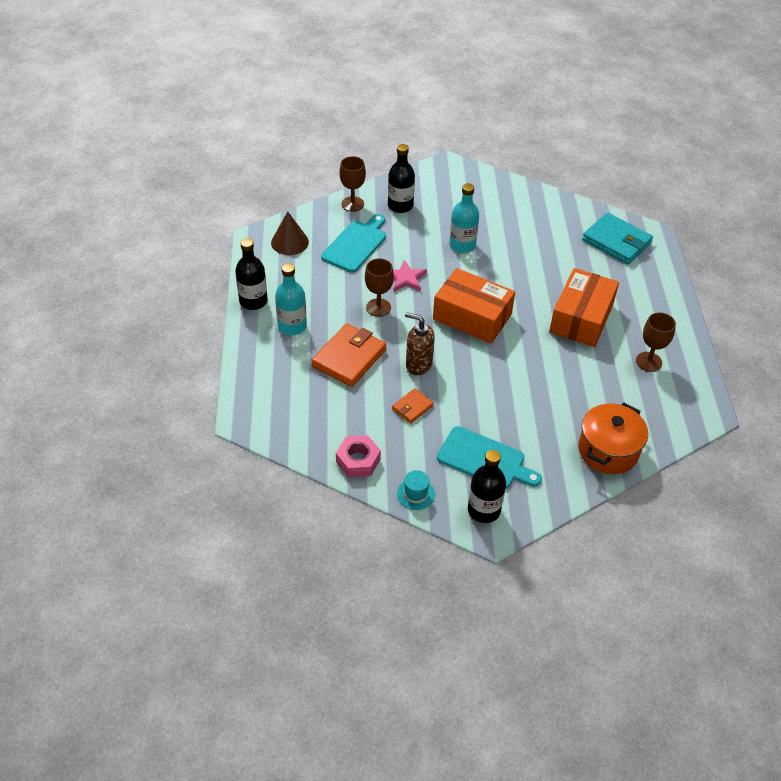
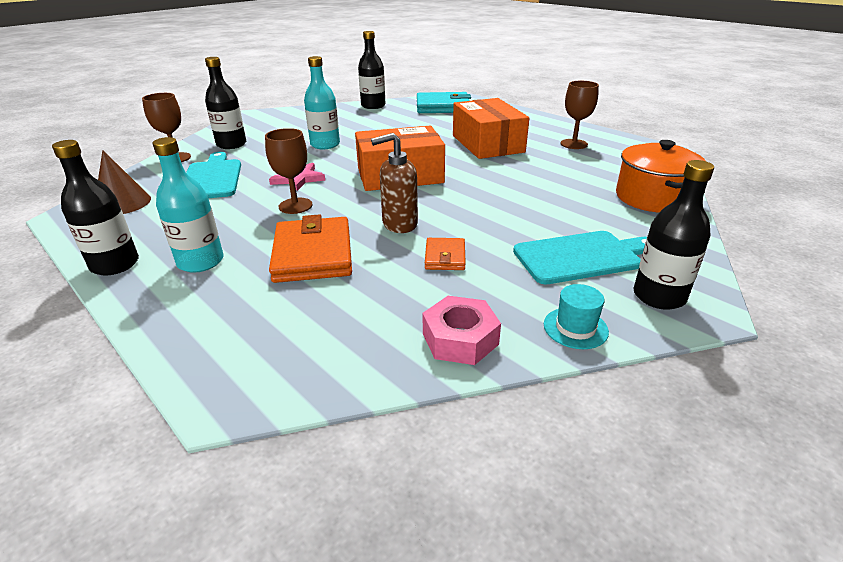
camera: 40 degrees left, 15 degrees down
none -> black bottle [358,31,386,109]

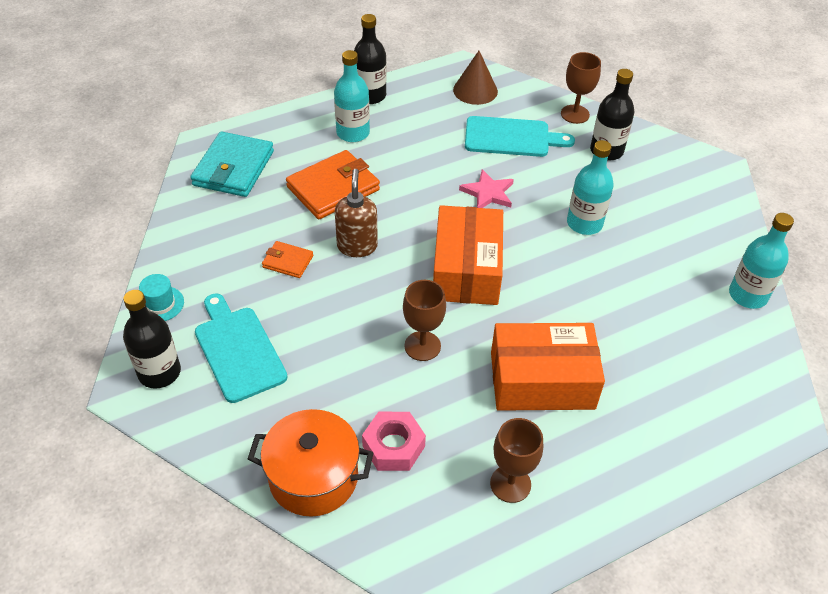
camera: 105 degrees right, 15 degrees up
brown goblet [265,128,312,214] -> brown goblet moved to [403,280,446,361]
orange wallet [269,214,352,283] -> orange wallet turned 45 degrees counterclockwise [286,150,380,219]
black bottle [358,31,386,109] -> turquoise bottle [729,213,794,309]
turquoise wallet [417,92,471,113] -> turquoise wallet moved to [190,132,274,197]
pink nut [423,296,501,365] -> pink nut moved to [362,412,426,471]
turquoise cutting board [513,231,647,284] -> turquoise cutting board turned 150 degrees clockwise [195,293,287,403]

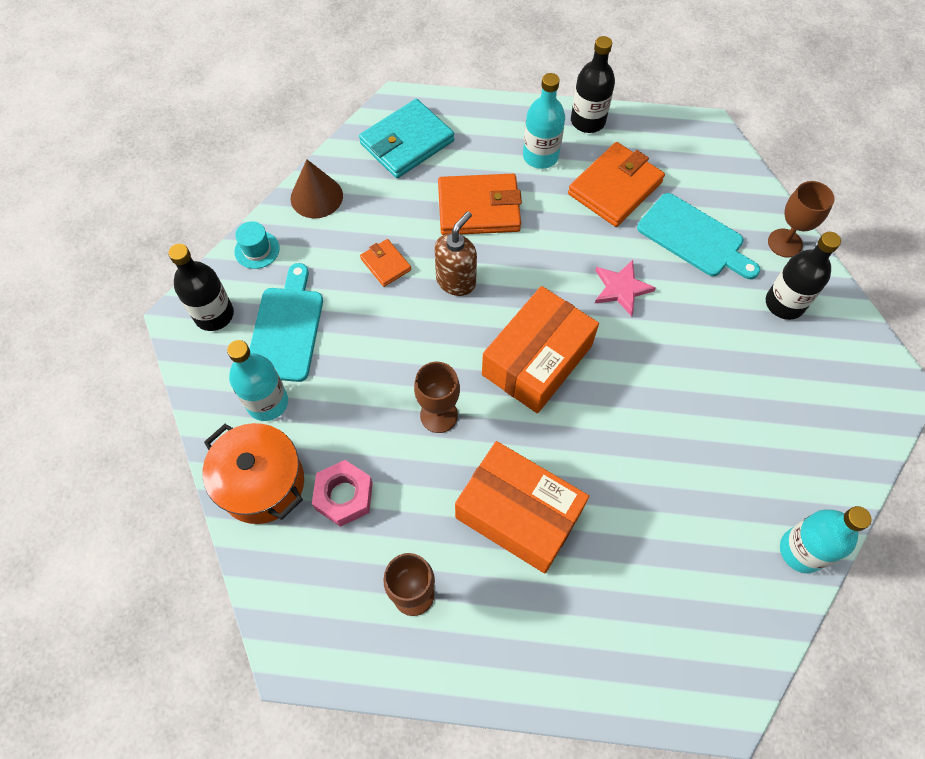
camera: 35 degrees right, 15 degrees up
brown cone [453,51,498,105] -> brown cone moved to [291,160,343,218]
turquoise bottle [567,140,614,235] -> turquoise bottle moved to [227,340,288,421]
none -> orange wallet [568,142,665,227]

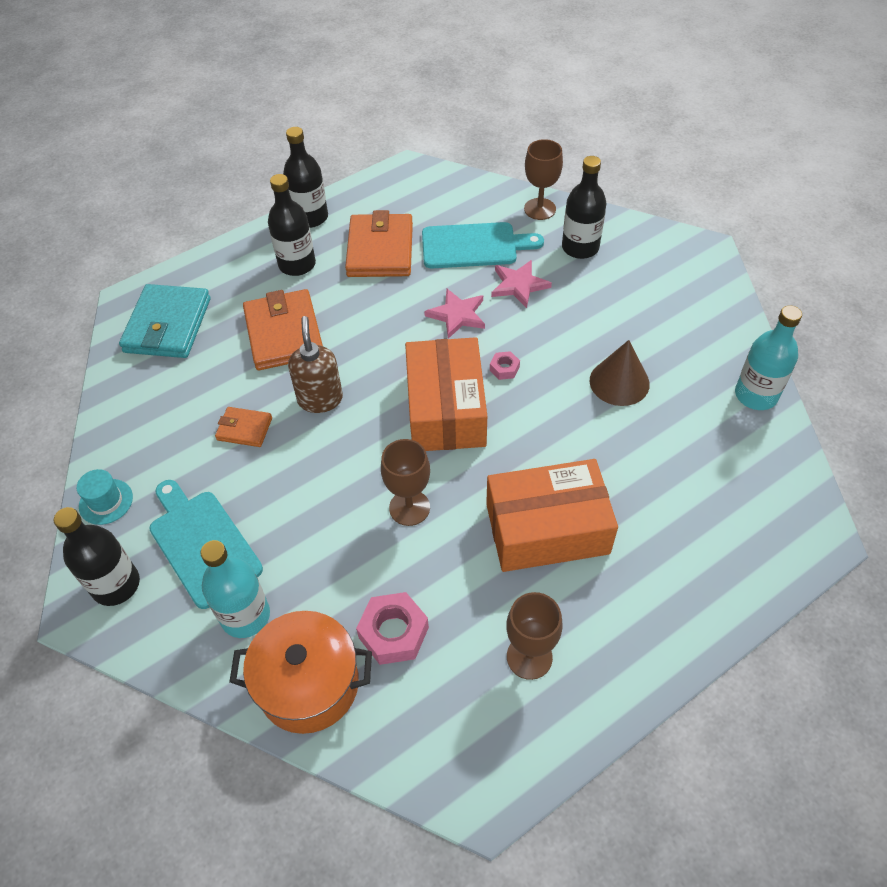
camera: 40 degrees left, 10 degrees down
brown cone [291,160,343,218] -> brown cone moved to [590,340,650,406]
orange wallet [438,174,522,235] -> orange wallet turned 60 degrees counterclockwise [243,289,323,370]
turquoise bottle [523,73,565,169] -> black bottle [268,174,316,276]
none -> pink nut [490,351,520,380]
none -> pink star [491,260,552,308]

